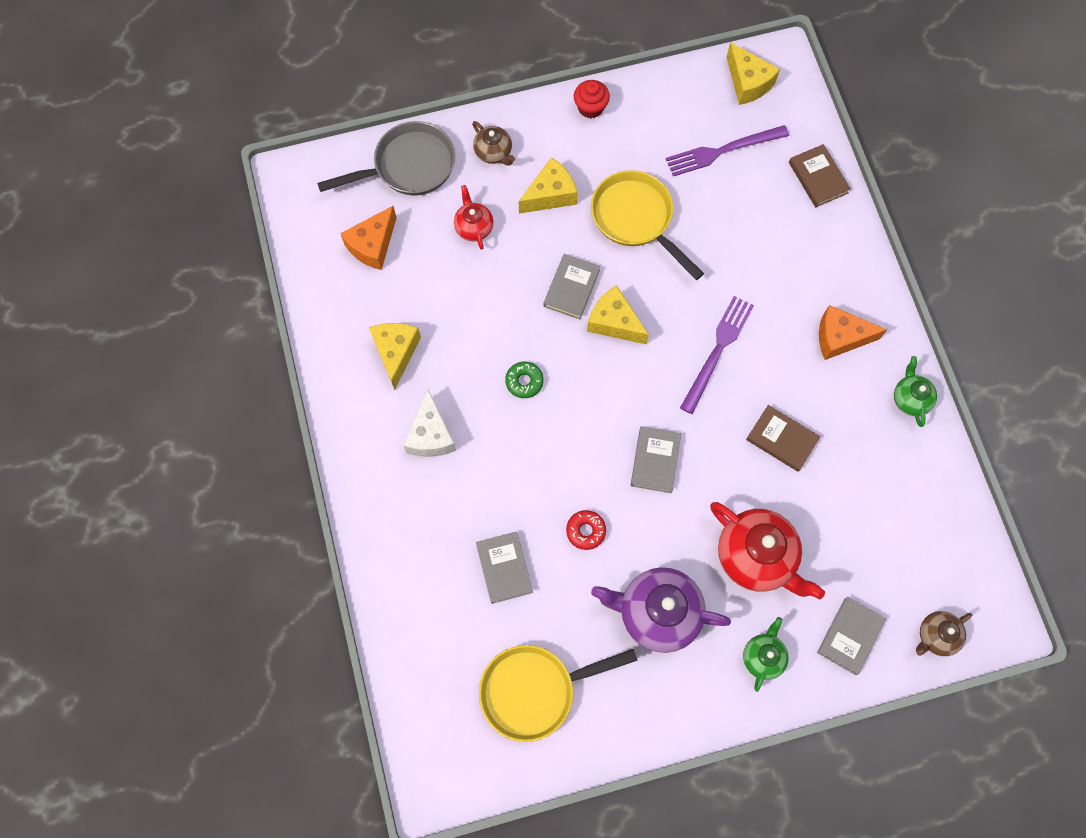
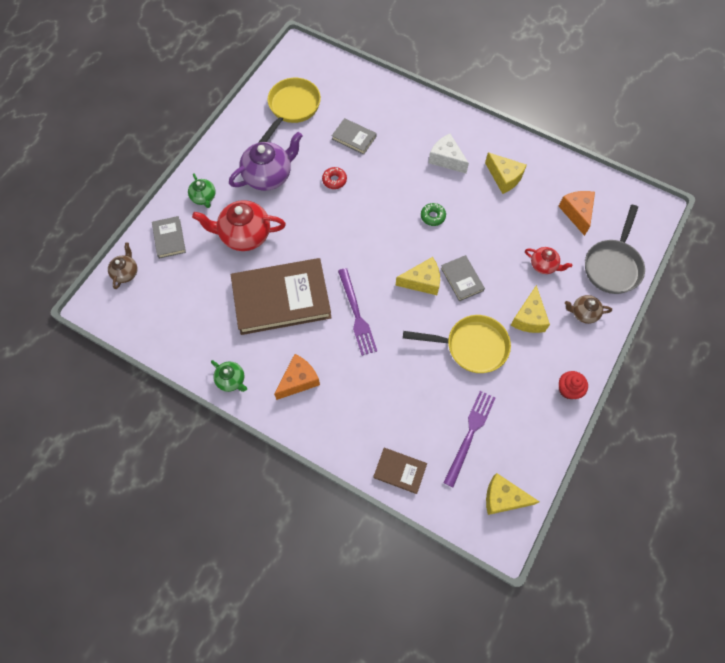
camera: 135 degrees right, 5 degrees down
grey book [631,426,681,493] -> none
brown book [746,405,820,472] -> brown book [231,258,332,335], size x2.18

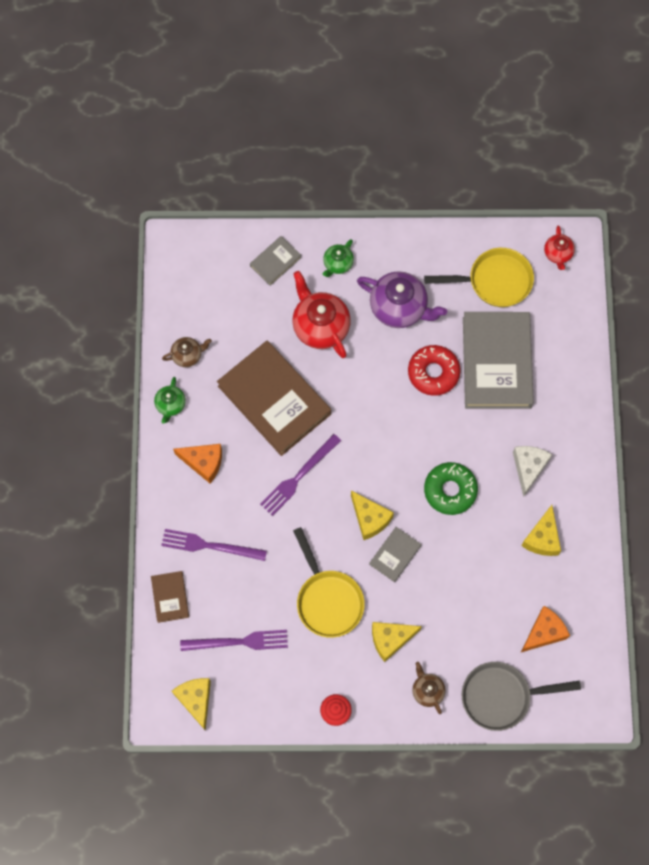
camera: 60 degrees right, 5 degrees up
brown teapot [108,242,137,289] -> brown teapot moved to [162,337,212,367]
red donut [322,167,347,189] -> red donut [408,345,461,396], size x1.82
grey book [332,118,376,155] -> grey book [463,312,534,409], size x2.18
green donut [421,203,446,226] -> green donut [424,462,478,515], size x1.82
red teapot [525,247,572,274] -> red teapot moved to [544,226,575,270]
none -> purple fork [161,529,267,561]

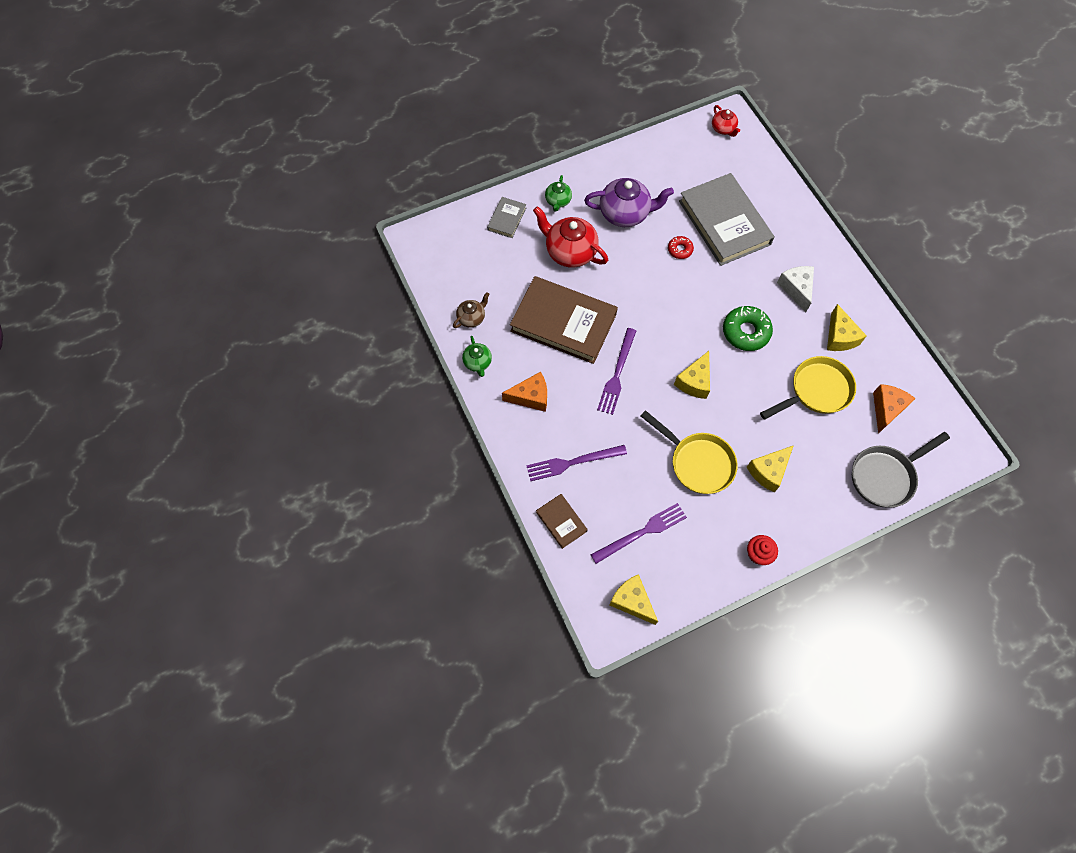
camera: 25 degrees left, 5 degrees down
yellow cheese [351,491,394,540] -> yellow cheese turned 90 degrees clockwise [674,351,710,399]
grey book [369,527,421,582] -> none
red donut [408,345,461,396] -> red donut [668,236,694,259], size x0.55
brown teapot [412,662,446,714] -> none
yellow pan [424,248,534,307] -> yellow pan moved to [760,356,856,420]

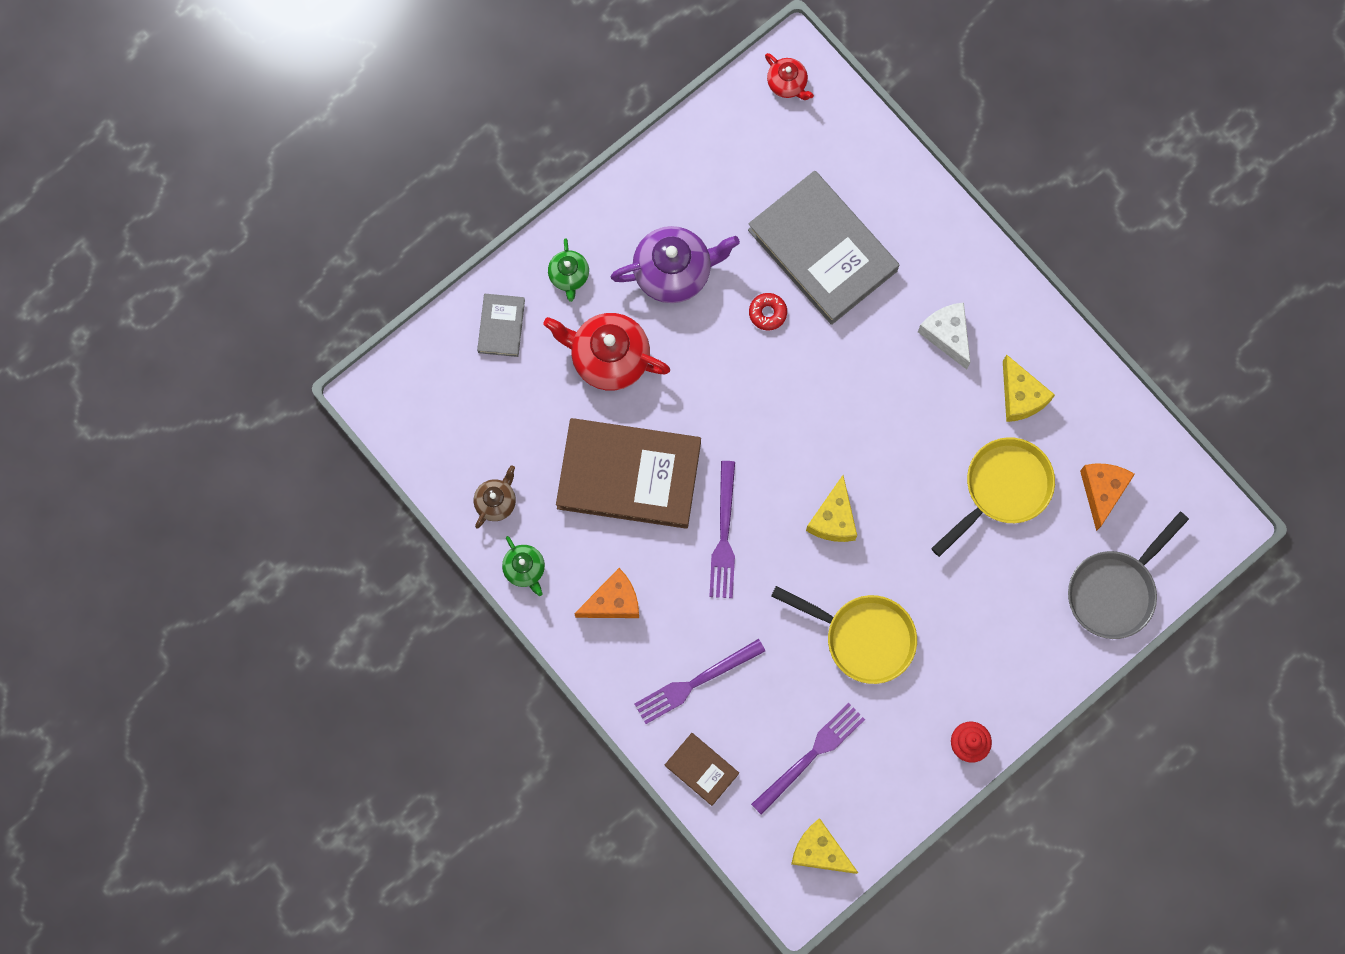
camera: 15 degrees left, 10 degrees up
green donut [723,306,773,351] -> none
yellow cheese [747,445,794,492] -> none

